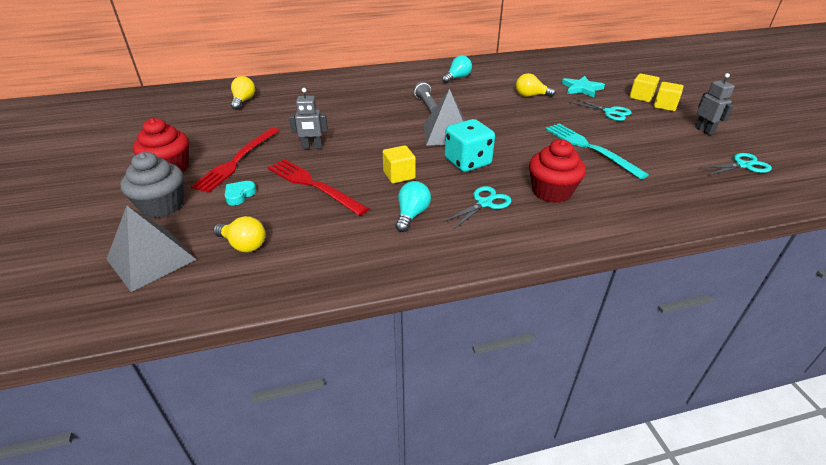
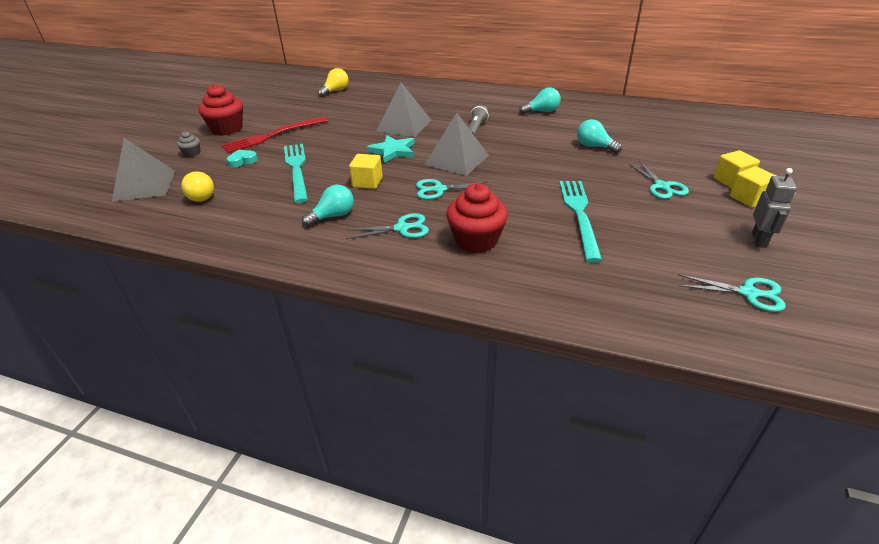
camera: 35 degrees right, 0 degrees up
grey cupcake [120,152,183,218] -> grey cupcake [177,131,200,157], size x0.48
red fork [268,159,369,216] -> turquoise fork [284,144,308,203]
grey robot [289,88,328,149] -> none
turquoise dice [445,119,495,172] -> turquoise scissors [416,179,490,200]
yellow light bulb [516,73,556,97] -> turquoise light bulb [577,119,622,153]
turquoise star [562,76,605,97] -> turquoise star moved to [367,135,415,163]
none -> grey pyramid [376,82,431,137]

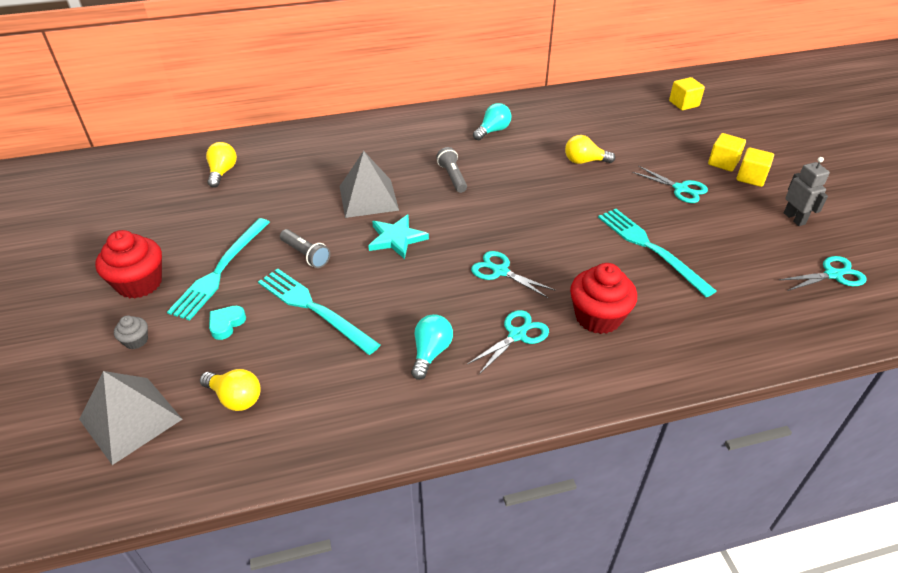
camera: 35 degrees left, 5 degrees up
red fork [222,117,328,153] -> turquoise fork [167,218,270,321]
yellow cube [349,154,383,189] -> yellow cube moved to [669,77,705,110]
turquoise scissors [416,179,490,200] -> turquoise scissors turned 75 degrees clockwise [471,251,556,298]
grey pyramid [425,113,489,176] -> none
turquoise light bulb [577,119,622,153] -> yellow light bulb [565,135,615,164]
none -> grey flashlight [280,229,330,268]

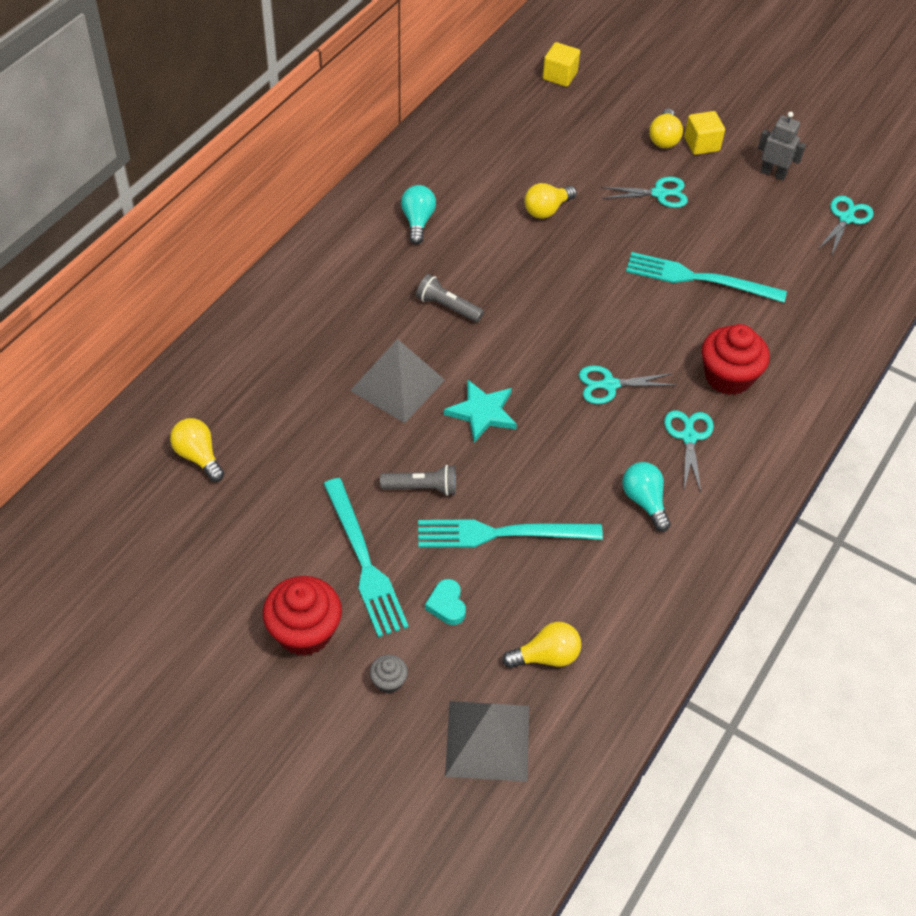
camera: 45 degrees left, 10 degrees up
yellow cube [708,133,746,172] -> yellow light bulb [649,109,683,148]

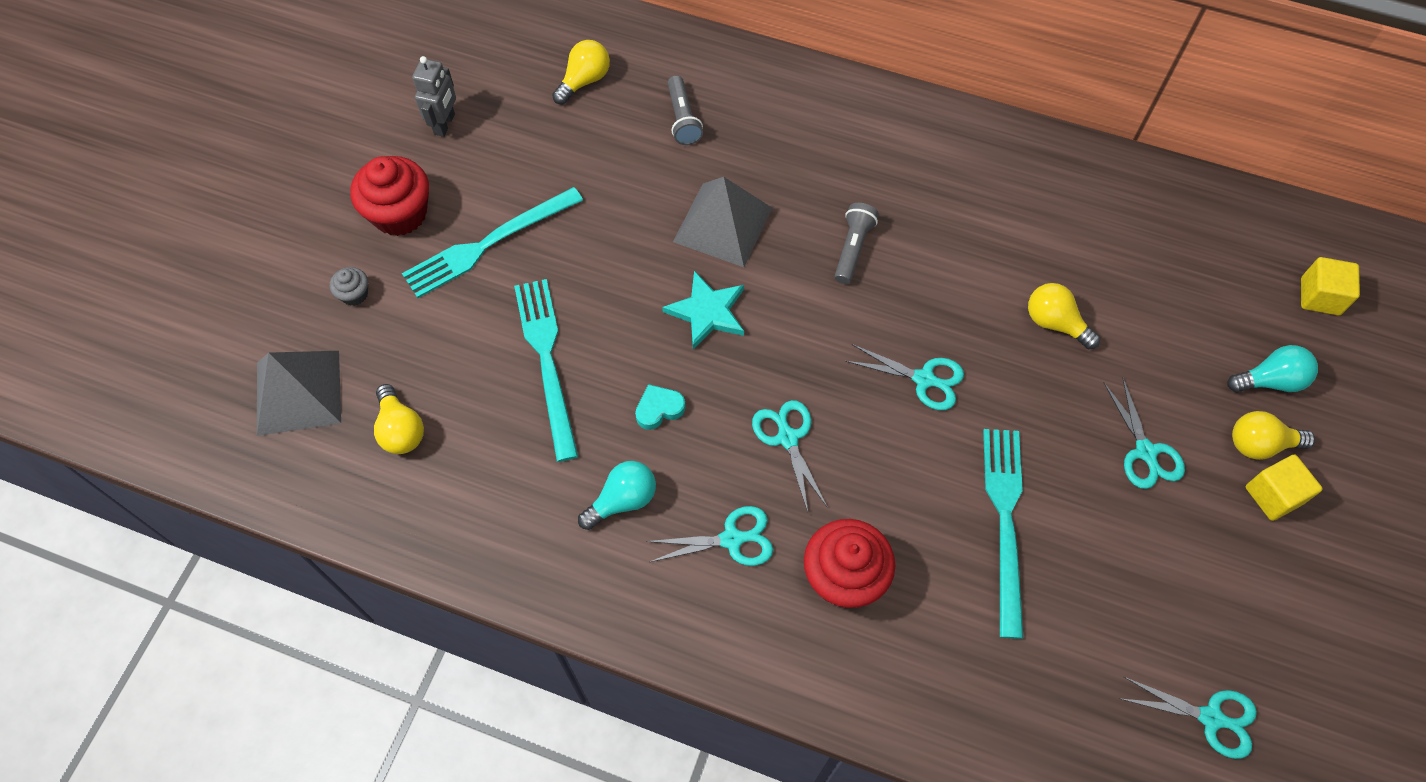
camera: 80 degrees right, 10 degrees up
grey flashlight [380,465,456,496] -> grey flashlight moved to [667,75,703,145]
turquoise light bulb [401,185,436,245] -> turquoise light bulb moved to [1227,345,1318,393]
turquoise heart [425,579,466,625] -> turquoise heart moved to [635,384,685,430]
grey robot [758,112,806,180] -> grey robot moved to [412,56,456,137]
none -> turquoise scissors [845,344,964,410]

